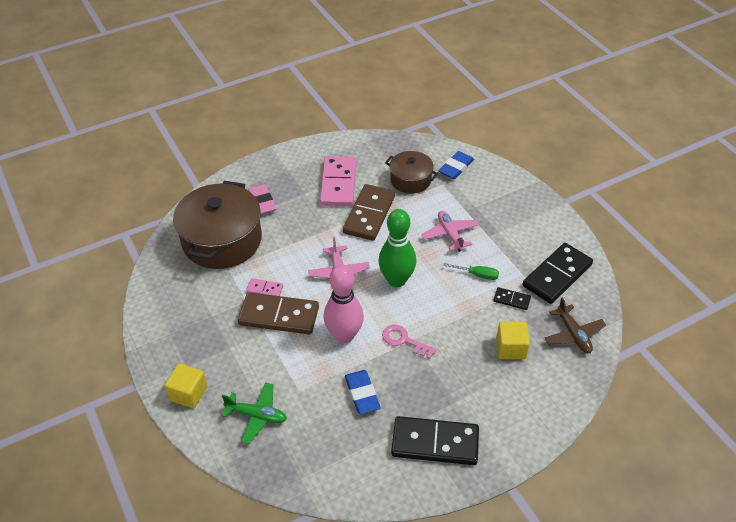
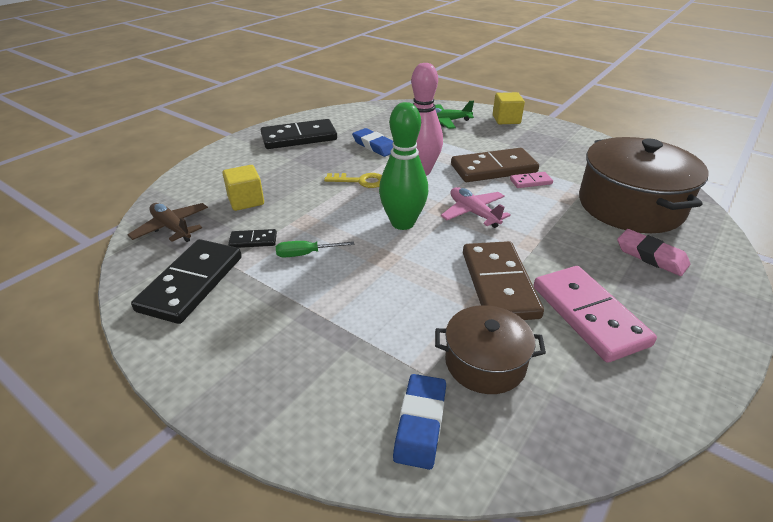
camera: 155 degrees right, 10 degrees down
pink key [382,325,437,359] -> yellow key [324,173,382,188]
pink plane [421,211,479,252] -> none

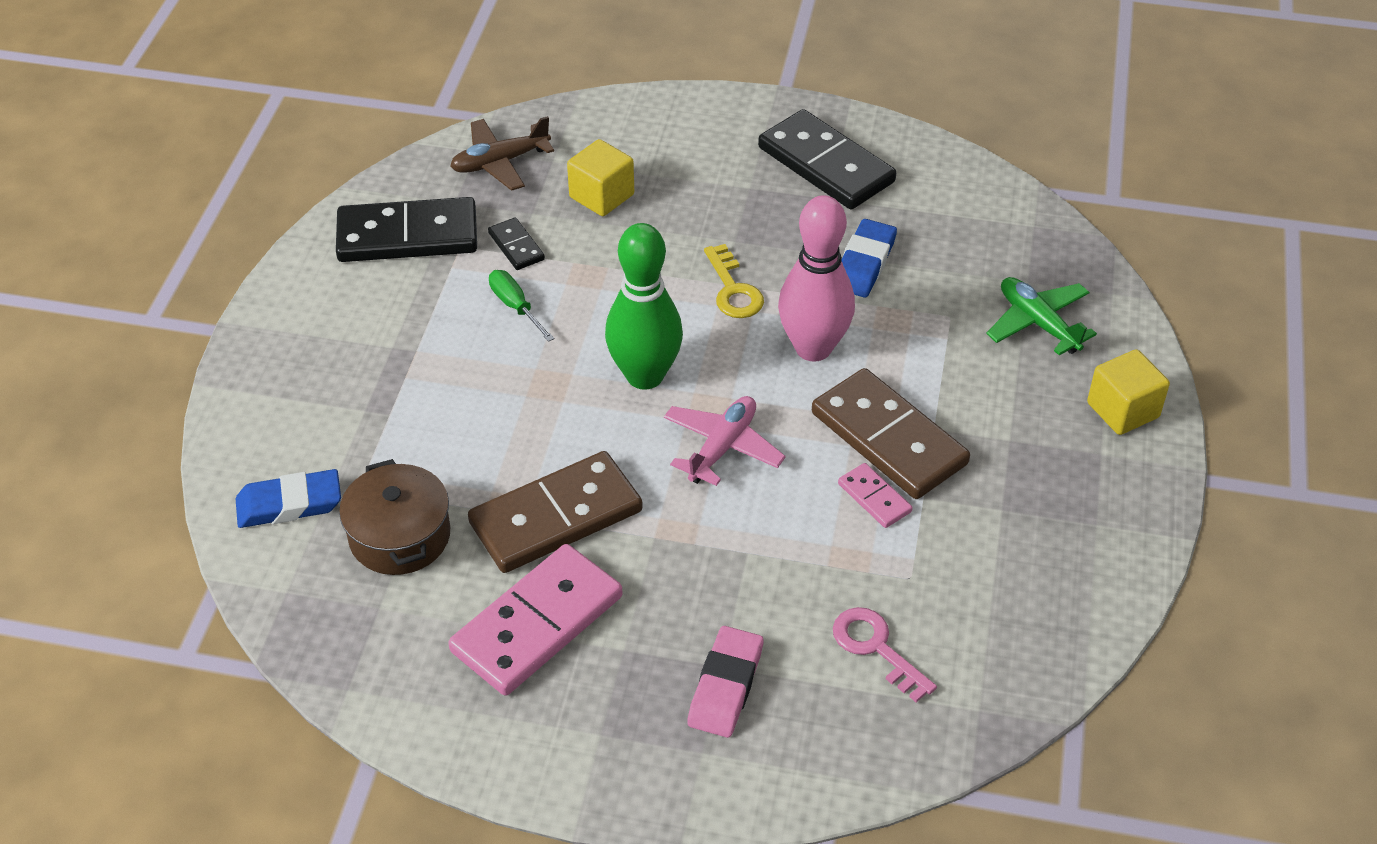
camera: 65 degrees right, 10 degrees up
brown plane [128,203,208,242] -> brown plane turned 135 degrees counterclockwise [450,116,554,191]
brown pot [579,137,709,233] -> pink key [833,607,937,702]

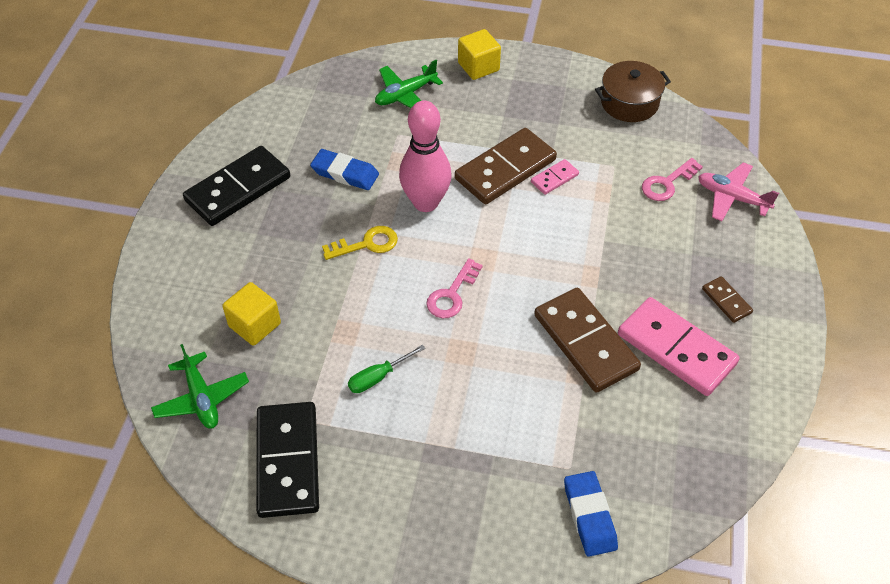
camera: 90 degrees left, 5 degrees up
brown pot [339,459,450,575] -> brown pot moved to [595,61,671,122]
brown plane [450,116,554,191] -> green plane [151,344,249,429]
black domino [488,218,545,270] -> none
green bowling pin [605,223,683,390] -> pink key [426,258,483,318]
pink plane [664,396,786,486] -> pink plane moved to [698,162,779,221]
pink eraser [687,626,763,738] -> none
none -> brown domino [702,276,753,323]

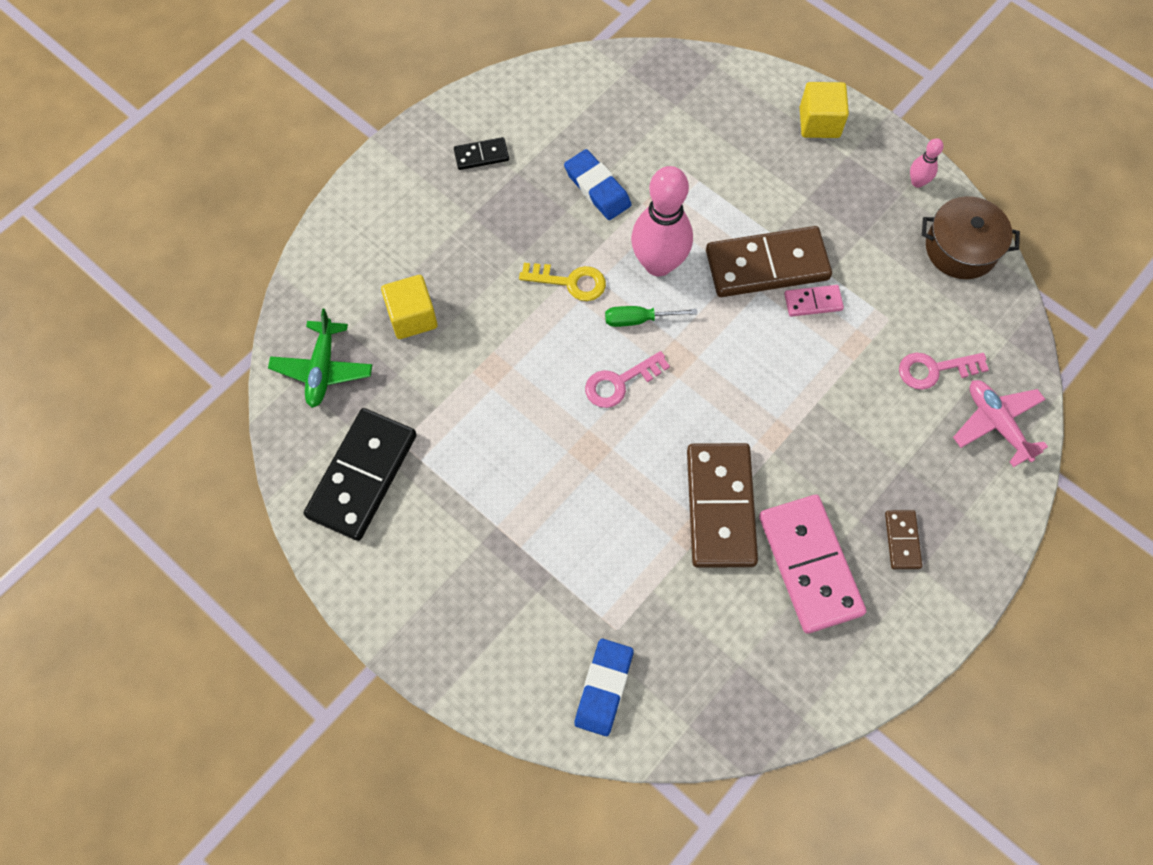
camera: 30 degrees right, 15 degrees up
black domino [183,146,290,226] -> black domino [454,137,509,170], size x0.47
green screwdriver [348,345,425,393] -> green screwdriver moved to [605,306,697,327]
green plane [375,60,443,108] -> none
none -> pink bowling pin [910,138,943,188]

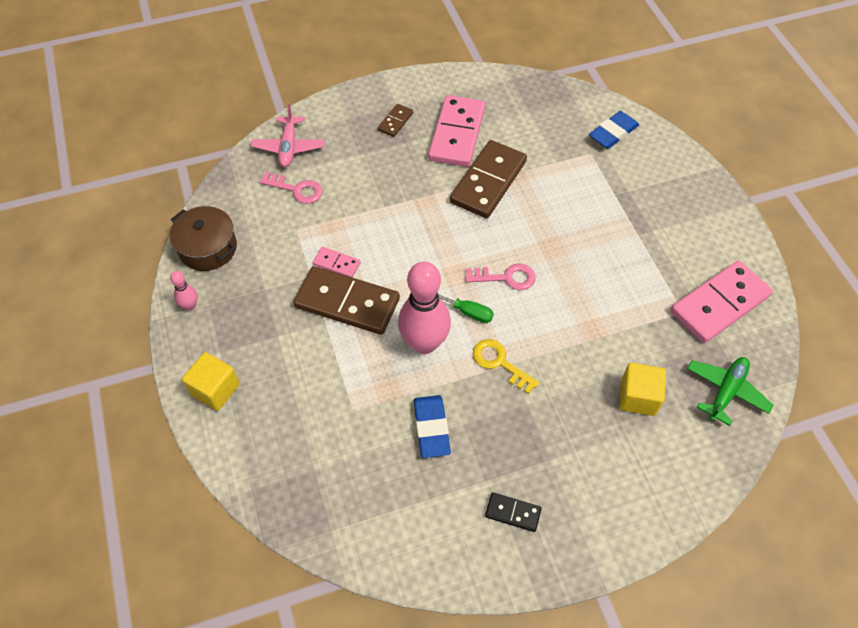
camera: 150 degrees left, 10 degrees down
black domino [304,408,417,541] -> pink domino [671,260,773,343]

